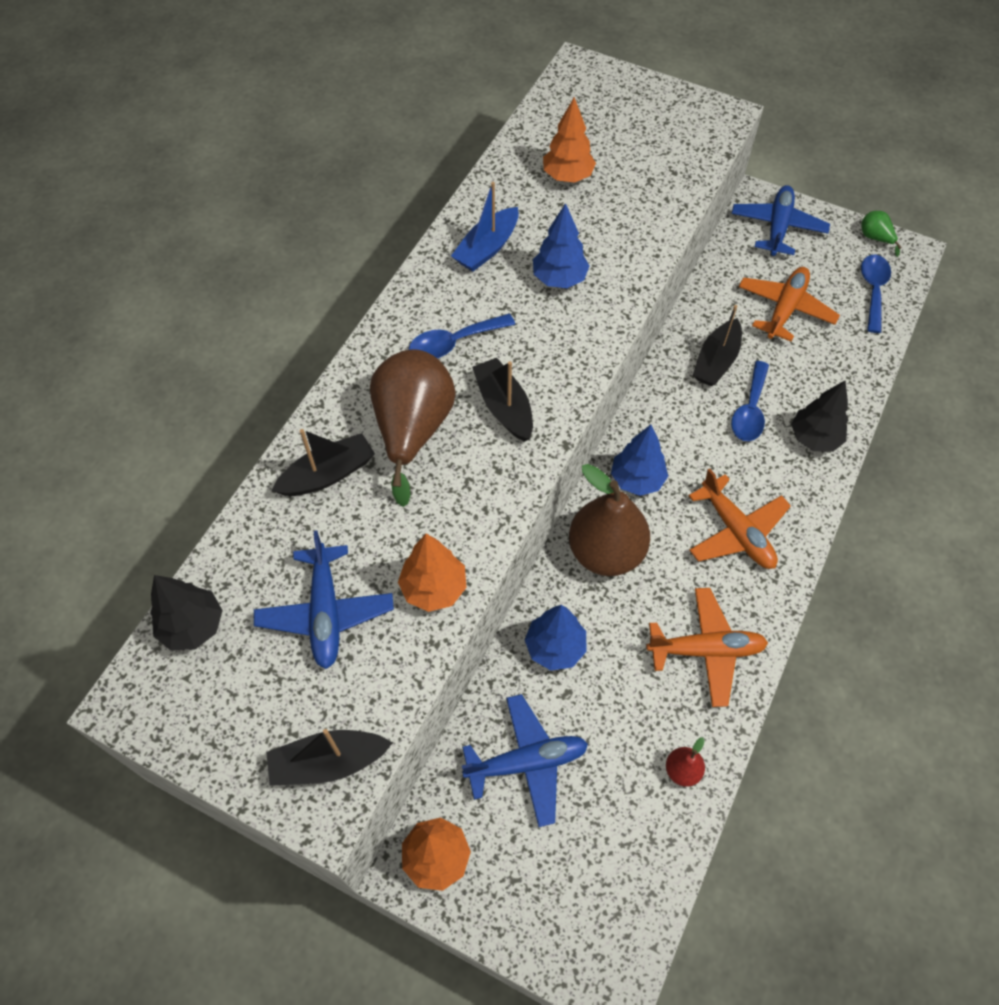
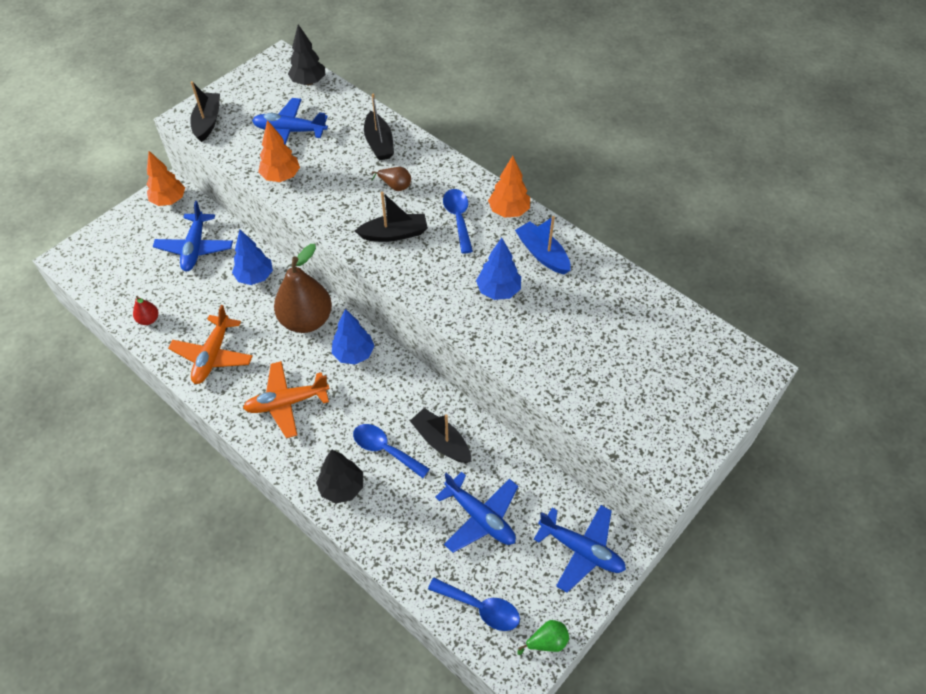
camera: 105 degrees right, 5 degrees down
brown pear [370,349,456,507] -> brown pear [372,167,411,191], size x0.43
orange tree [543,97,596,183] -> orange tree moved to [488,156,530,218]
orange plane [739,267,840,342] -> blue plane [435,472,518,553]

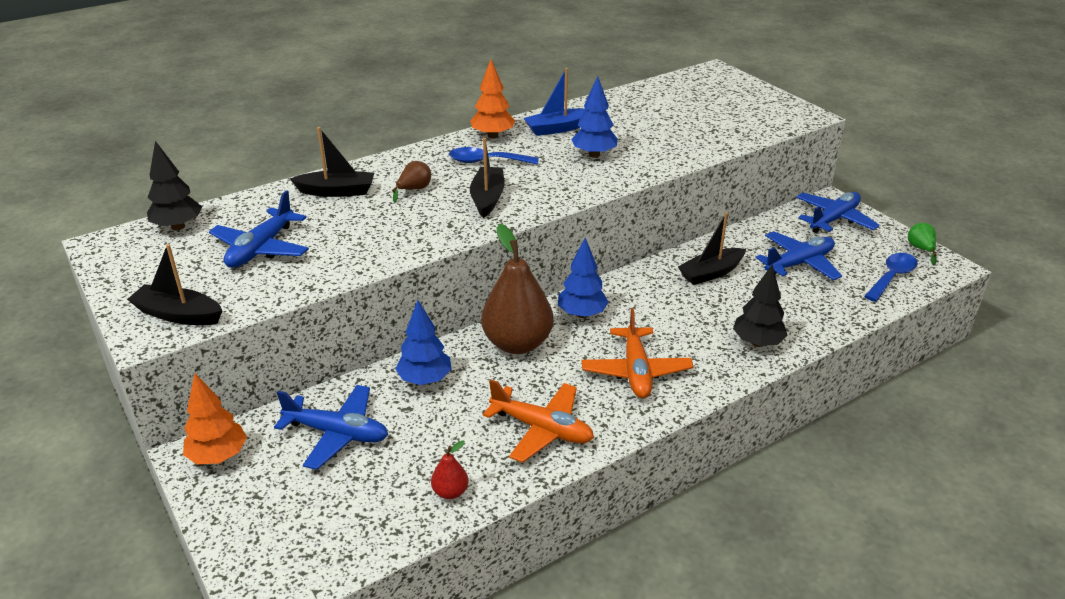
camera: 75 degrees left, 20 degrees down
orange tree [258,120,300,182] -> none
blue spoon [353,424,430,478] -> none

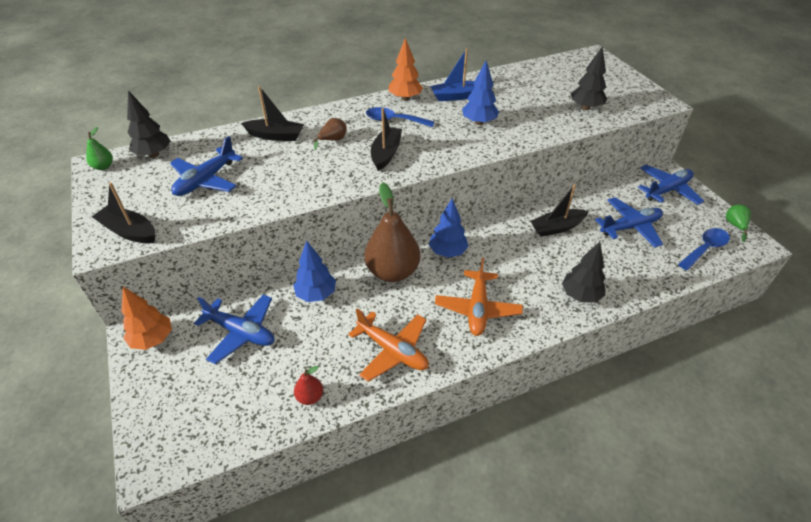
camera: 10 degrees right, 10 degrees up
none -> green pear [86,127,113,170]
none -> black tree [571,46,607,110]

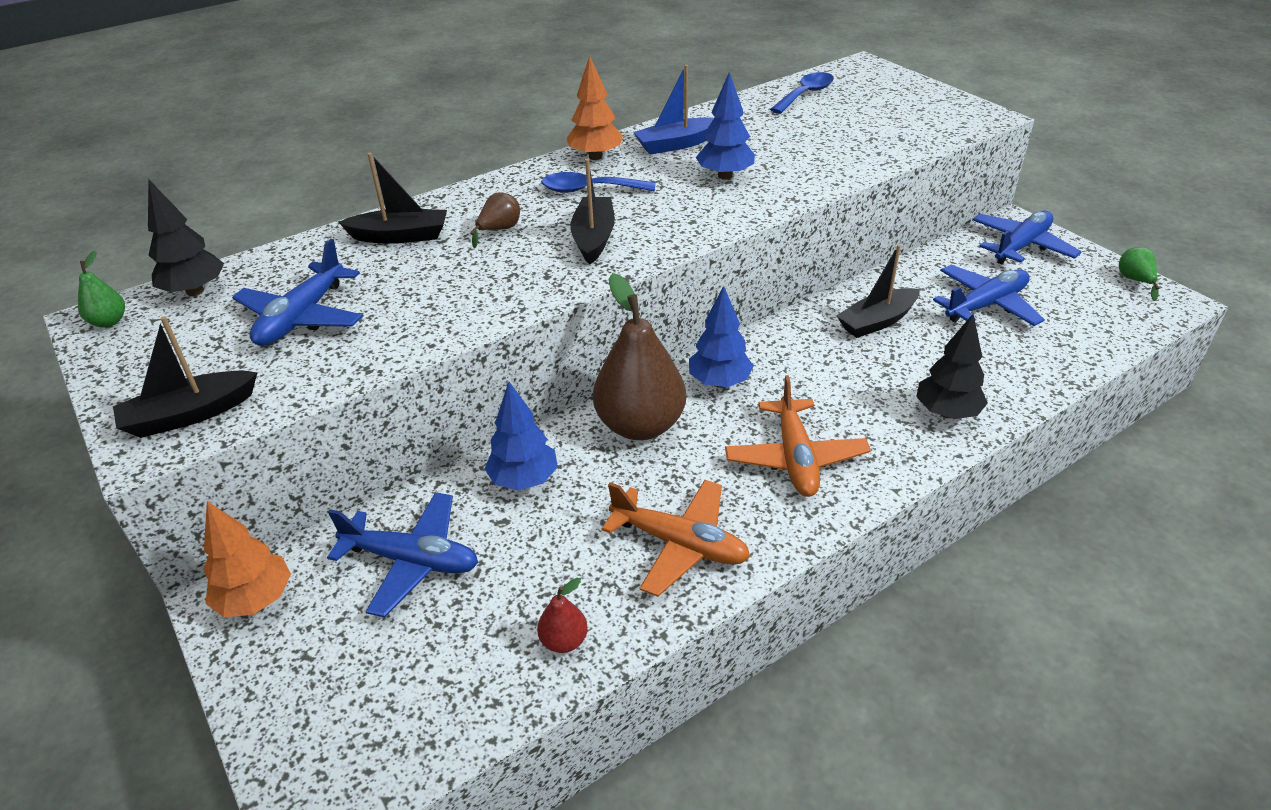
camera: 10 degrees left, 5 degrees down
black boat [92,182,155,244] -> black boat turned 45 degrees counterclockwise [113,316,258,438]
black tree [571,46,607,110] -> none
blue spoon [678,228,730,270] -> blue spoon moved to [770,72,834,114]

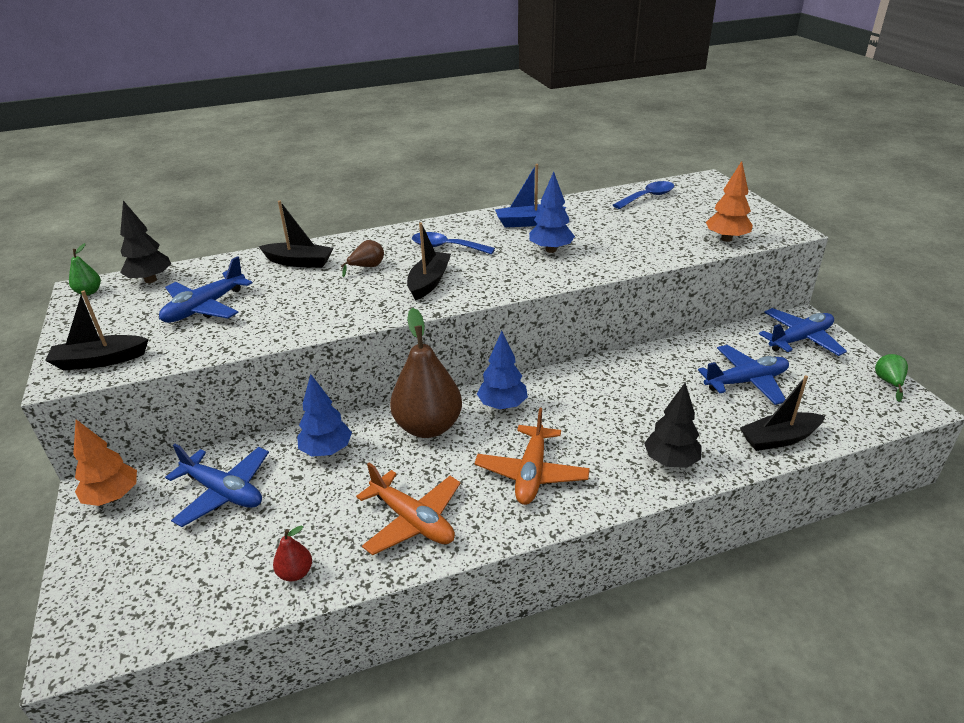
camera: 15 degrees right, 5 degrees down
orange tree [566,55,623,160] -> orange tree moved to [706,161,753,242]
black boat [837,244,920,338] -> black boat moved to [740,375,825,451]

